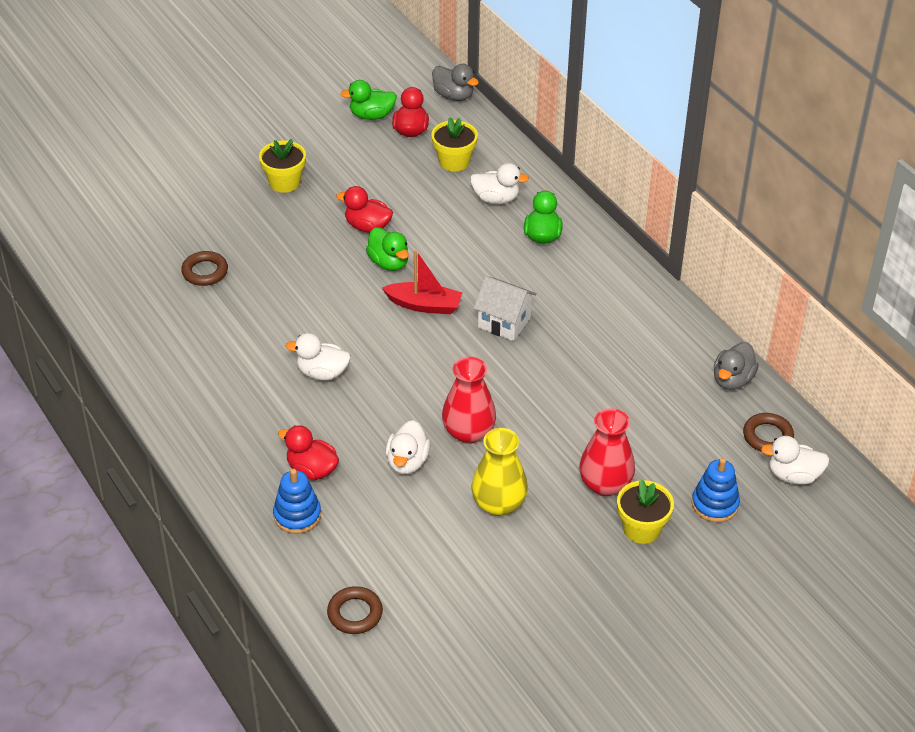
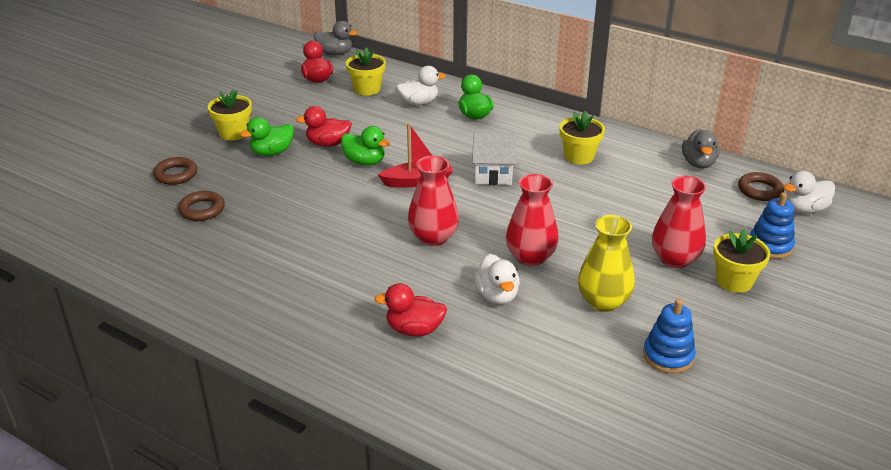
camera: 25 degrees left, 10 degrees down
blue stacking toy [273,469,321,534] -> blue stacking toy moved to [643,299,696,374]
white duck [286,333,351,380] -> none
brown ring [327,586,383,634] -> brown ring moved to [153,157,197,185]
green duck [340,80,397,120] -> green duck moved to [240,117,294,156]
none -> red vase [408,156,459,246]
none -> yellow flower pot [560,111,605,164]

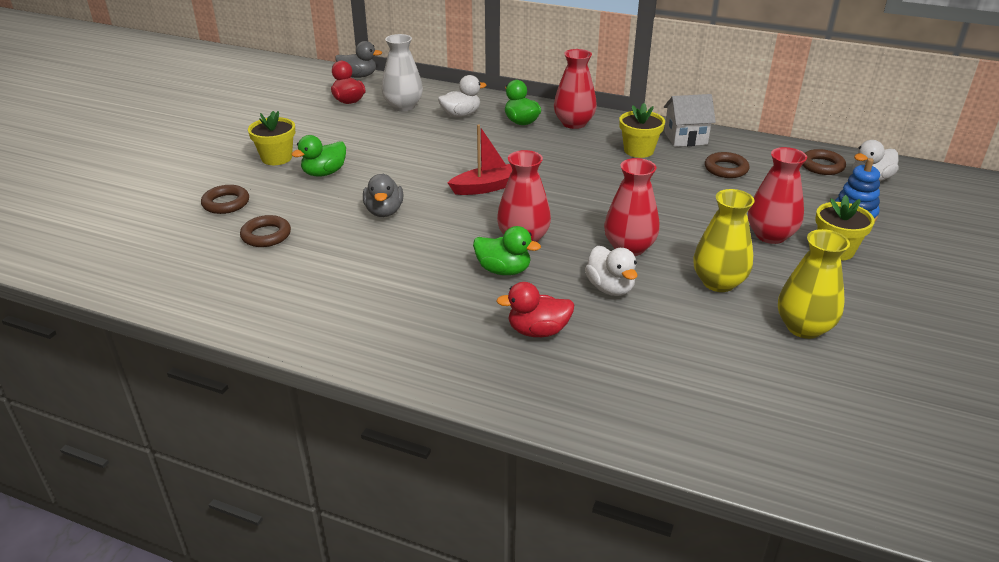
camera: 10 degrees left, 0 degrees up
red duck [296,106,352,147] -> none
green duck [341,126,390,166] -> green duck moved to [473,226,541,275]
yellow flower pot [346,47,386,96] -> white vase [382,34,423,111]
white house [472,132,517,185] -> white house moved to [664,94,716,147]
blue stacking toy [643,299,696,374] -> yellow vase [778,229,850,339]
grey duck [682,129,719,168] -> grey duck moved to [363,174,403,217]
none -> red vase [554,49,597,129]
none -> brown ring [705,152,749,178]

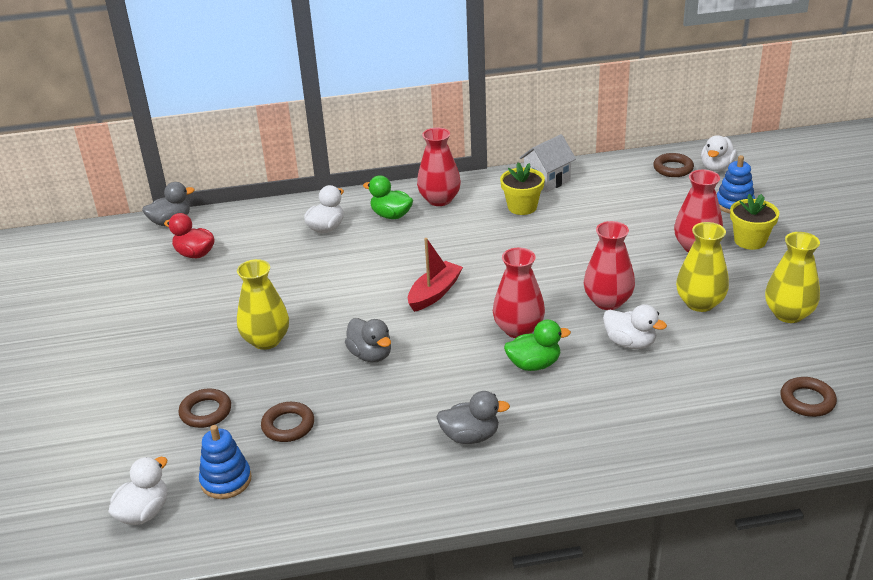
camera: 30 degrees left, 0 degrees up
yellow flower pot [248,111,295,165] -> none
green duck [291,135,346,177] -> yellow vase [237,259,289,350]
white vase [382,34,423,111] -> none
red duck [496,282,574,337] -> none
brown ring [705,152,749,178] -> brown ring moved to [780,377,837,417]
none -> white duck [108,457,167,525]
none -> blue stacking toy [199,425,251,499]
none -> grey duck [437,391,510,444]

